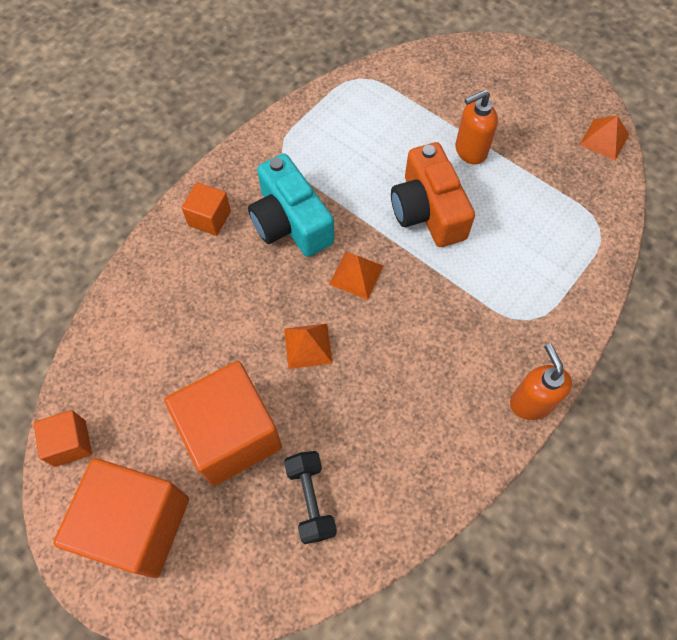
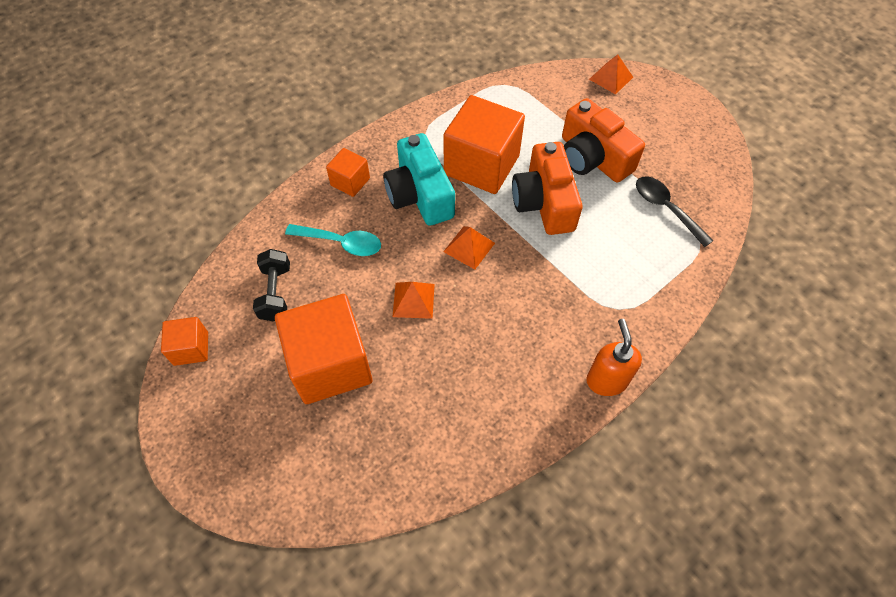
camera: 10 degrees right, 5 degrees down
orange cube [53,458,189,578] -> orange cube moved to [443,95,525,194]
black dumbbell [284,451,337,544] -> black dumbbell moved to [253,249,290,321]
orange soap dispenser [455,90,498,165] -> orange camera [562,98,645,183]
orange pyramid [580,116,629,160] -> orange pyramid moved to [589,54,633,95]
none -> turquoise spoon [285,224,381,256]
none -> black spoon [636,177,713,247]

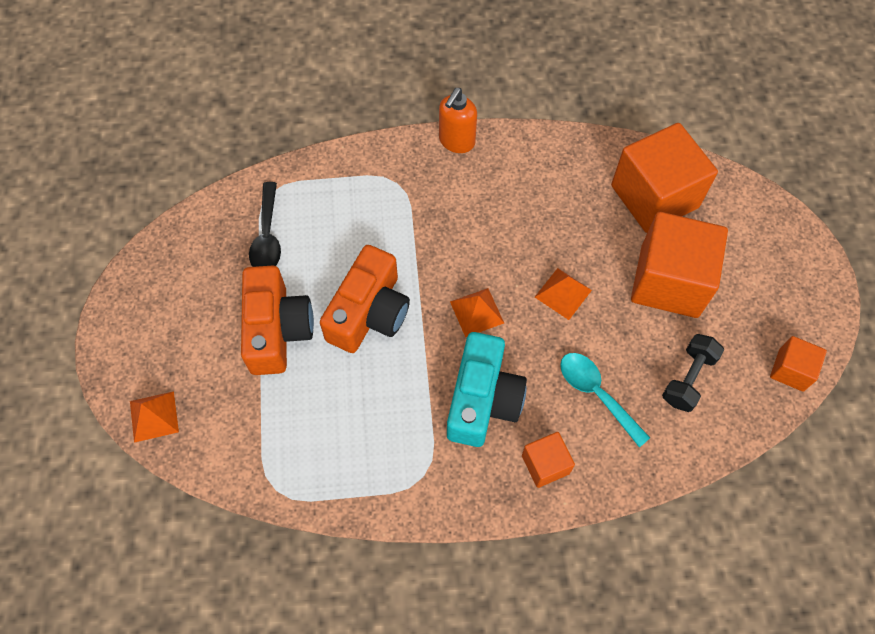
camera: 145 degrees left, 5 degrees up
orange cube [443,95,525,194] -> orange cube moved to [611,123,718,233]

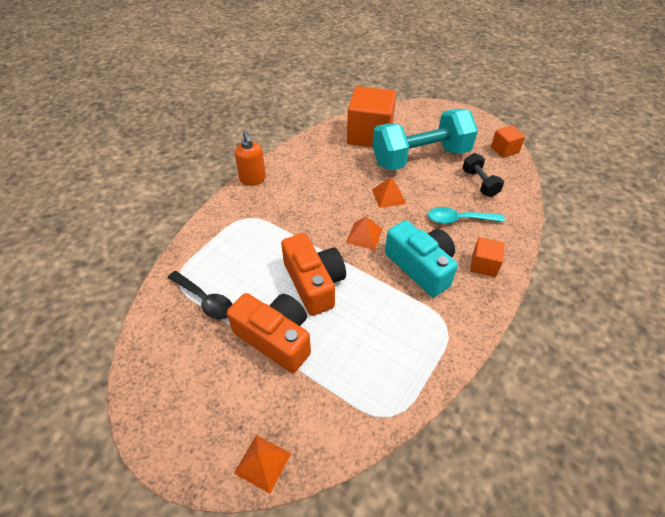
camera: 50 degrees left, 15 degrees down
orange cube [631,212,728,318] -> turquoise dumbbell [372,109,478,171]

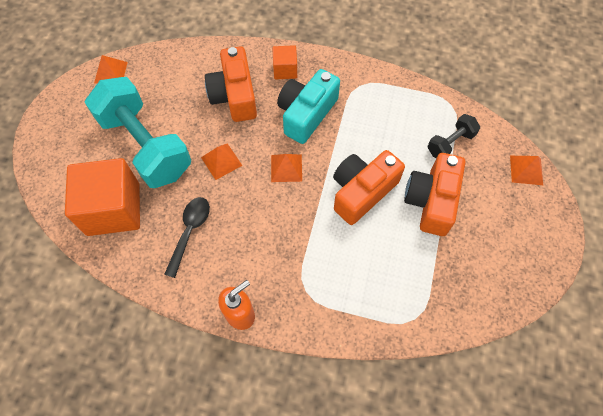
camera: 110 degrees left, 15 degrees up
black spoon [168,271,232,320] -> black spoon moved to [164,197,210,278]
turquoise spoon [428,207,505,224] -> orange camera [205,46,257,122]
black dumbbell [462,153,504,197] -> black dumbbell moved to [428,114,480,158]
orange cube [491,125,525,158] -> orange pyramid [94,55,128,83]

